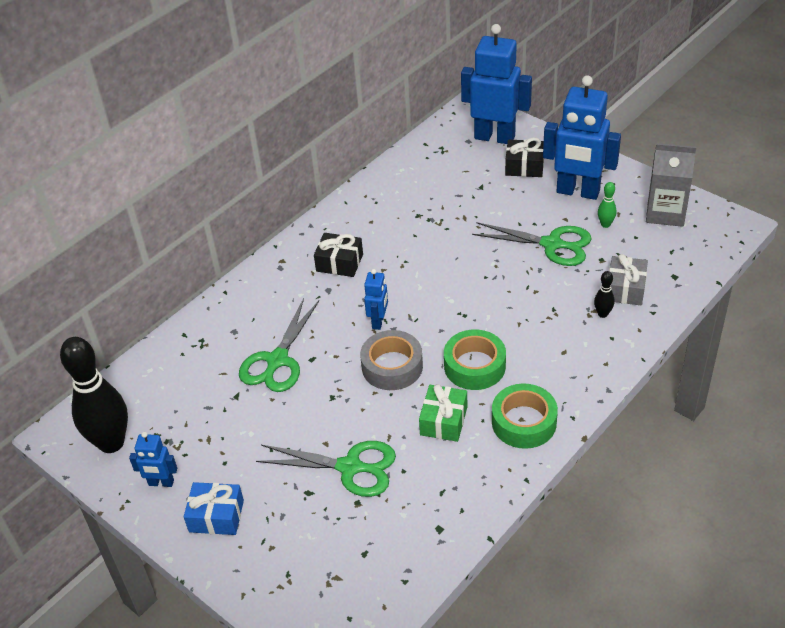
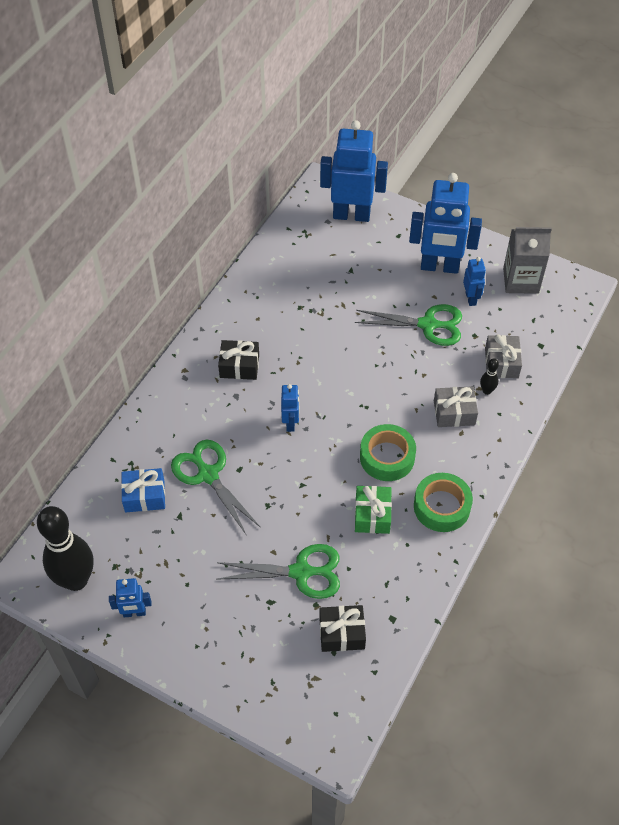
camera: 15 degrees left, 10 degrees up
blue gift [184,482,244,535] -> blue gift moved to [121,468,165,512]
green scissors [239,298,319,392] -> green scissors turned 135 degrees clockwise [171,440,261,536]
grey tape [360,330,423,390] -> none
black gift [505,138,544,177] -> black gift moved to [319,605,366,652]
green bowling pin [598,182,617,228] -> blue robot [463,257,486,306]
none -> grey gift [434,386,478,427]

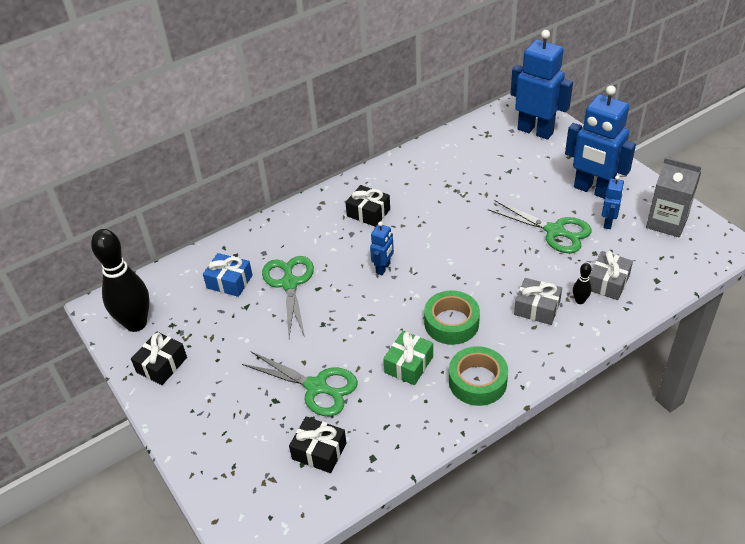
camera: 30 degrees right, 10 degrees down
blue robot [109,578,151,617] -> black gift [131,332,187,385]

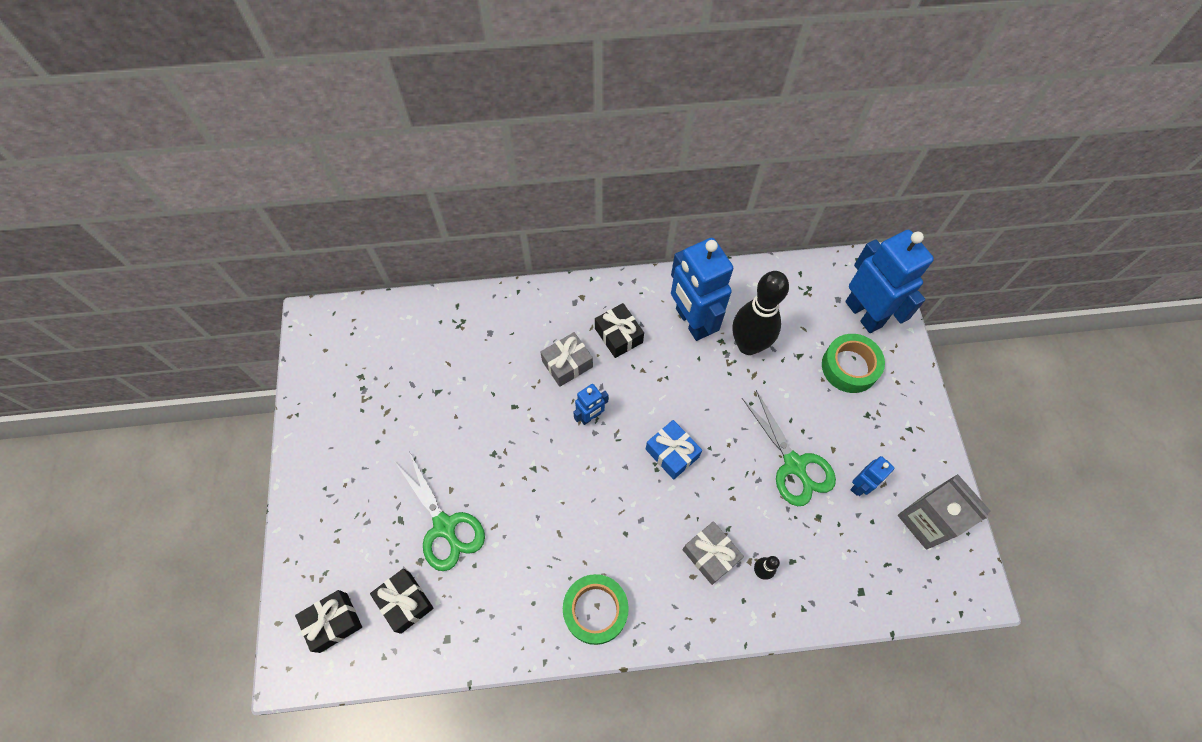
camera: 25 degrees right, 20 degrees up
black bowling pin [91,229,150,332] -> black bowling pin moved to [733,271,789,355]
black gift [131,332,187,385] -> black gift moved to [295,590,362,653]
blue gift [203,253,253,297] -> blue gift moved to [646,420,702,480]
green scissors [262,256,314,337] -> none
green gift [383,331,433,385] -> none
green tape [424,290,480,345] -> green tape moved to [822,334,885,393]
blue robot [565,85,636,199] -> blue robot moved to [671,238,733,341]
grey gift [589,251,633,300] -> grey gift moved to [540,332,593,387]

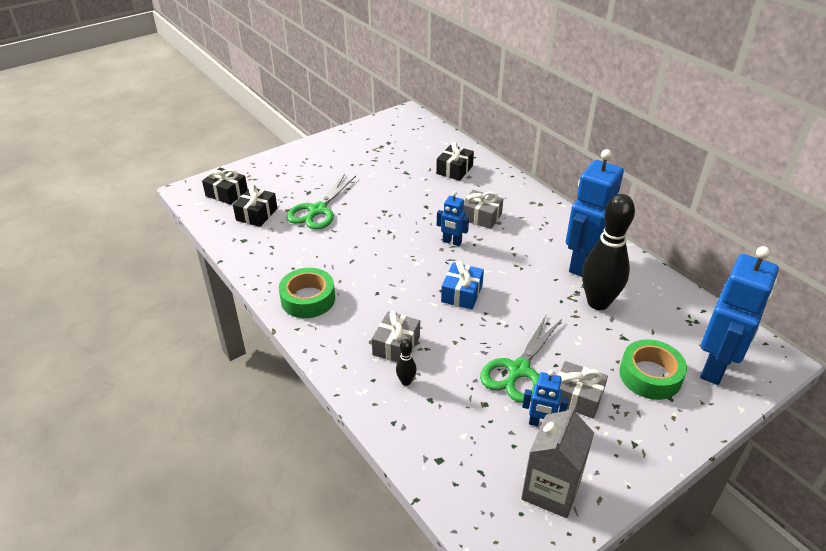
camera: 60 degrees right, 25 degrees down
black gift [595,303,644,358] -> black gift moved to [436,142,474,181]
none -> grey gift [558,361,608,419]

